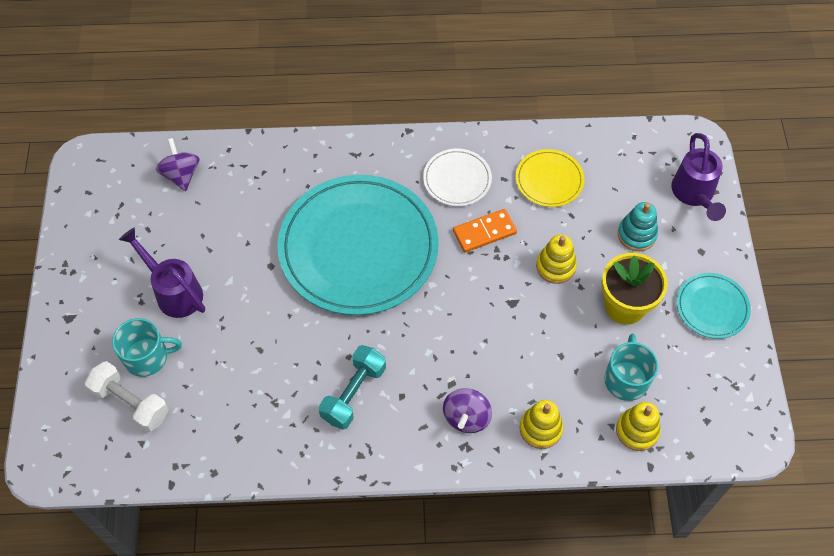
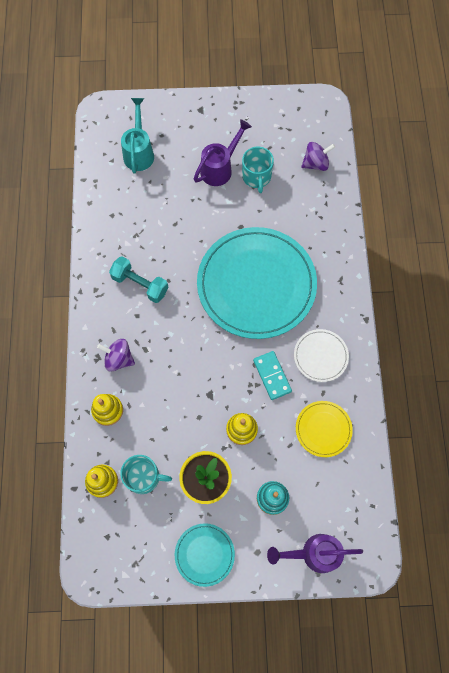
camera: 90 degrees right, 10 degrees up
white dumbbell [85,361,169,432] -> turquoise watering can [121,98,154,174]
turquoise mug [112,318,182,377] -> turquoise mug moved to [242,147,274,193]
orange domino [453,209,517,253] -> turquoise domino [253,351,292,400]

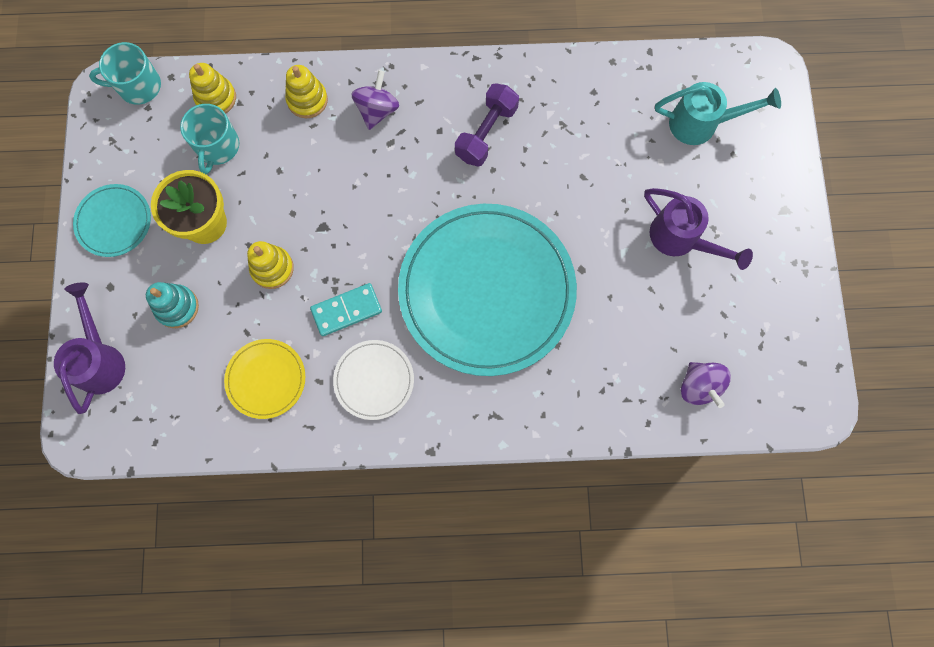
camera: 90 degrees right, 5 degrees up
turquoise dumbbell [109,256,169,303] -> purple dumbbell [455,83,519,167]
turquoise mug [242,147,274,193] -> turquoise mug moved to [89,42,161,105]

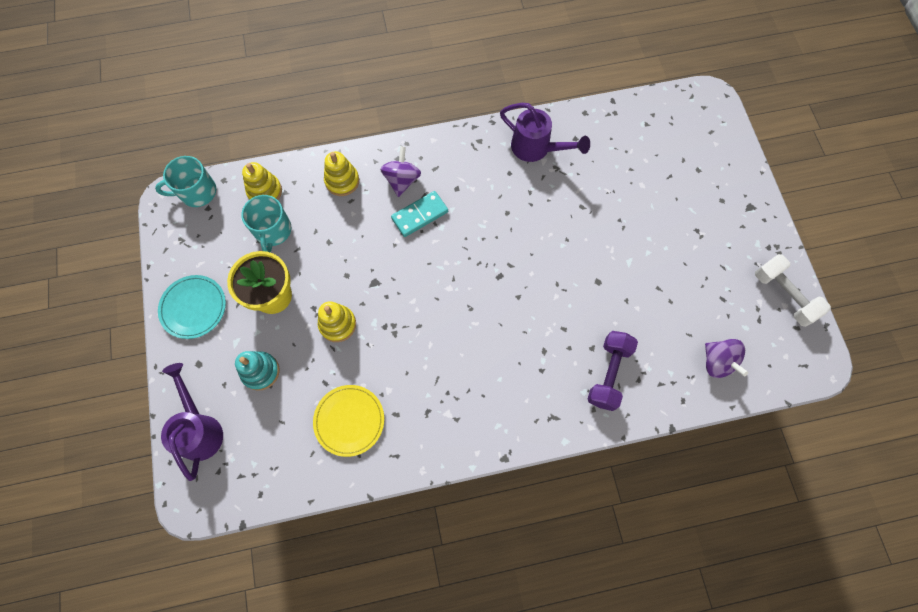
camera: 10 degrees left, 5 degrees down
turquoise domino [310,283,382,336] -> turquoise domino moved to [391,191,448,237]
white plate [333,340,414,420] -> none
turquoise plate [398,204,577,376] -> none
purple dumbbell [455,83,519,167] -> purple dumbbell moved to [588,331,638,411]
purple watering can [644,188,753,270] -> purple watering can moved to [500,103,590,162]
turquoise watering can [655,82,781,145] -> none
none -> white dumbbell [755,254,831,327]

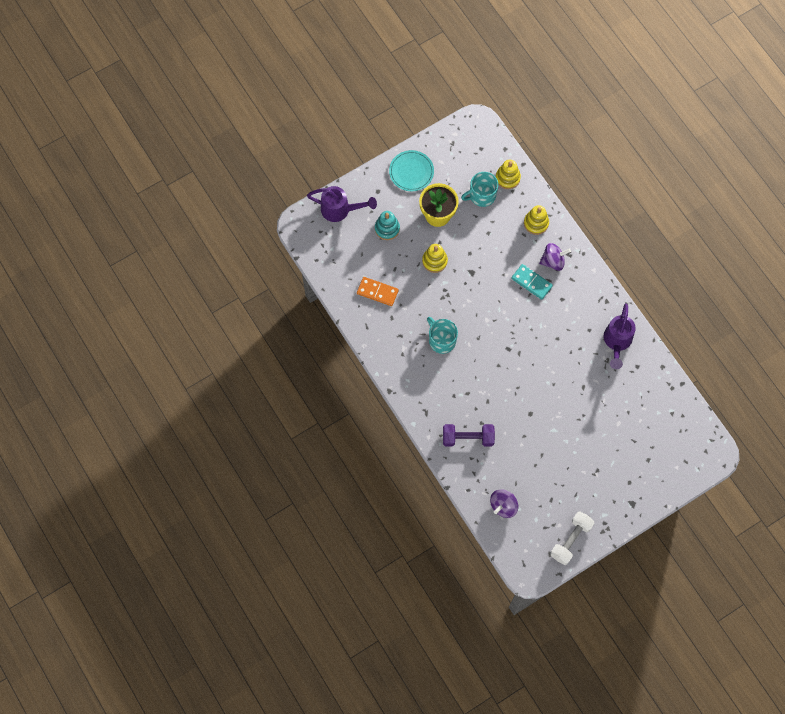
camera: 70 degrees right, 0 degrees up
turquoise mug [155,156,216,207] -> turquoise mug moved to [427,317,458,354]
purple watering can [161,363,223,481] -> purple watering can turned 45 degrees clockwise [307,186,377,222]
yellow plate [313,385,384,457] -> orange domino [357,277,399,306]

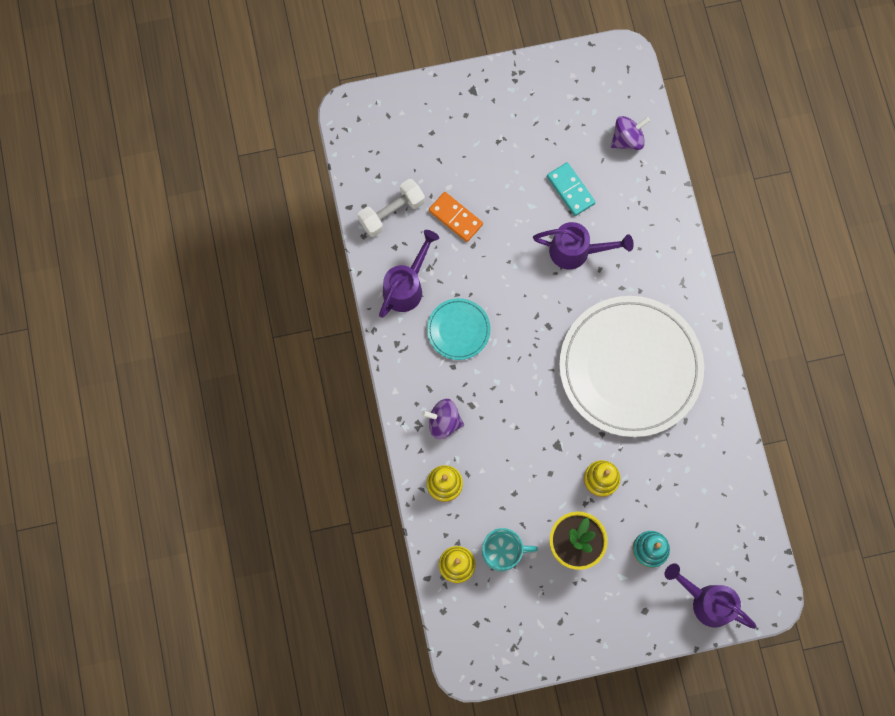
camera: 160 degrees left, 5 degrees up
orange domino [357,277,399,306] -> orange domino moved to [429,192,483,242]
turquoise plate [389,150,434,191] -> turquoise plate moved to [427,298,491,360]
turquoise mug [427,317,458,354] -> white plate [559,296,704,437]
purple dumbbell [443,424,495,447] -> none
turquoise domino [511,264,553,300] -> turquoise domino moved to [547,162,596,216]
white dumbbell [550,511,594,565] -> white dumbbell moved to [358,179,425,237]
none -> purple watering can [533,222,634,269]

